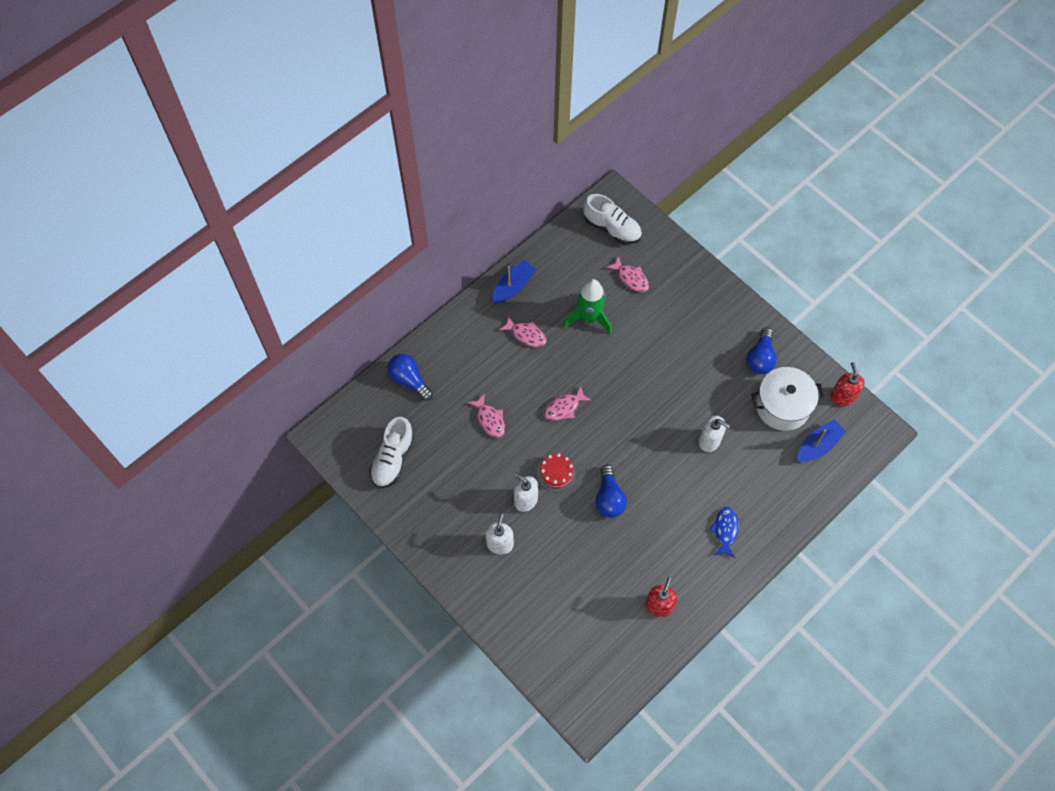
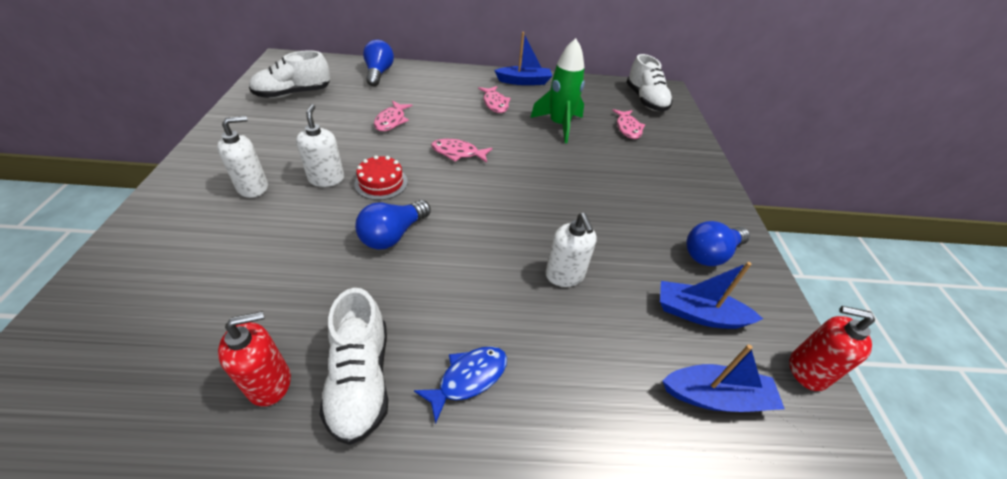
camera: 40 degrees right, 20 degrees down
white pot [751,367,825,431] -> blue boat [660,262,763,329]
red soap dispenser [830,362,865,406] -> red soap dispenser turned 105 degrees counterclockwise [789,306,875,391]
none -> white shoe [319,288,388,445]

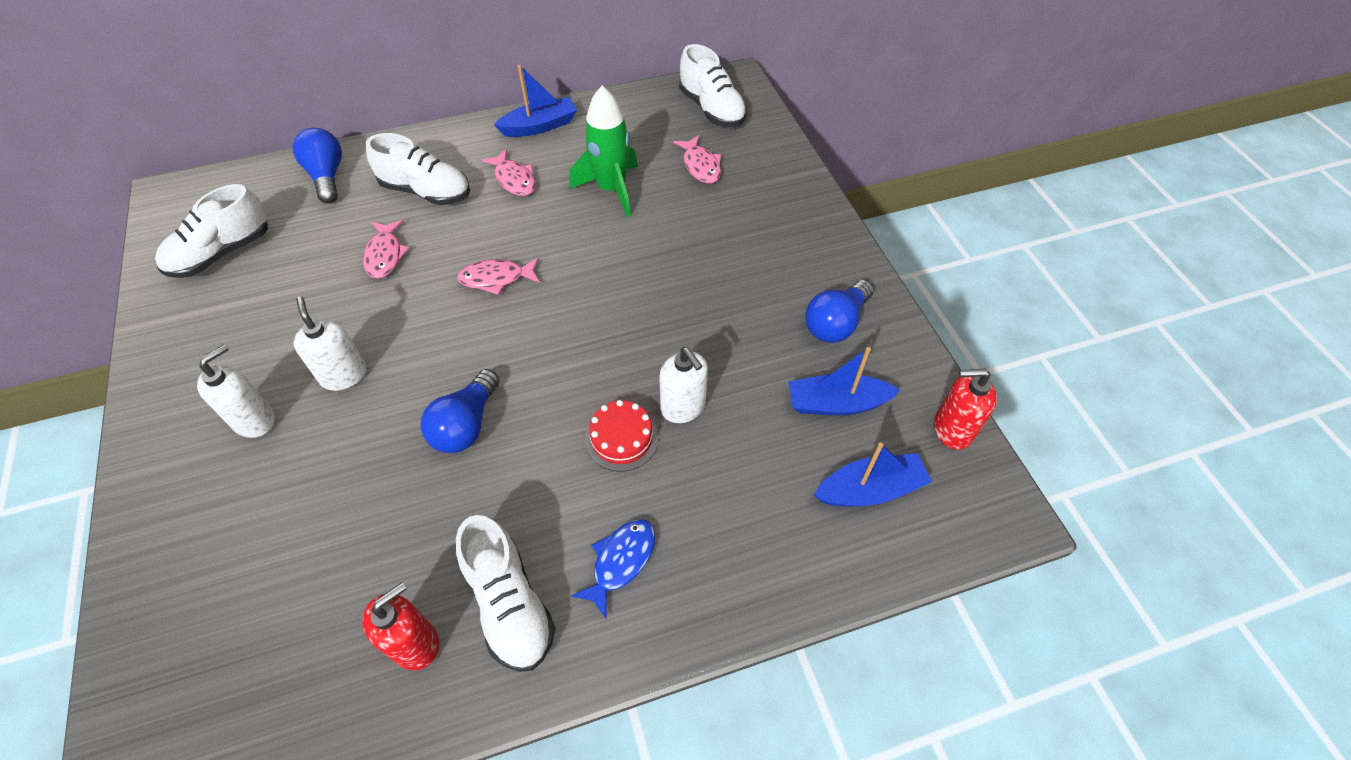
camera: 15 degrees left, 10 degrees up
red cake [355,155,408,200] -> red cake moved to [585,400,659,472]
none -> white shoe [366,133,470,205]

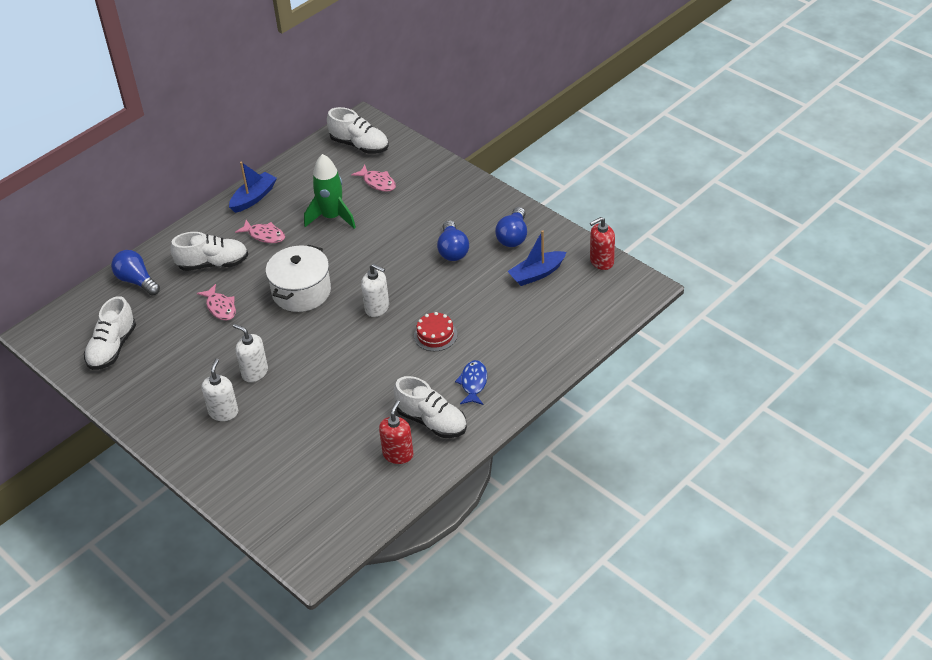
camera: 25 degrees left, 10 degrees down
blue light bulb [421,369,500,453] -> blue light bulb moved to [437,220,469,261]
pink fish [457,258,540,295] -> white pot [266,245,331,312]
white soap dispenser [659,347,708,423] -> white soap dispenser moved to [361,264,389,317]
blue boat [814,443,932,507] -> none

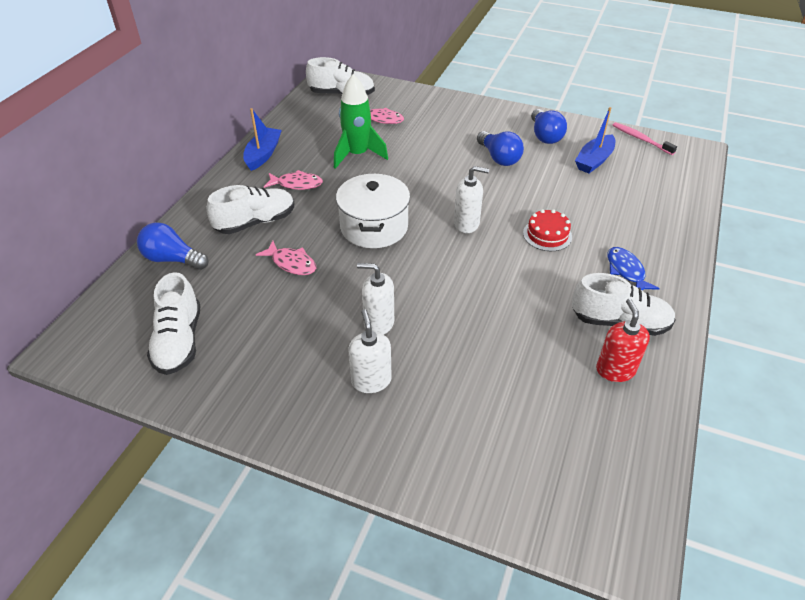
camera: 25 degrees left, 0 degrees up
red soap dispenser [590,217,615,270] -> pink toothbrush [613,122,677,155]

